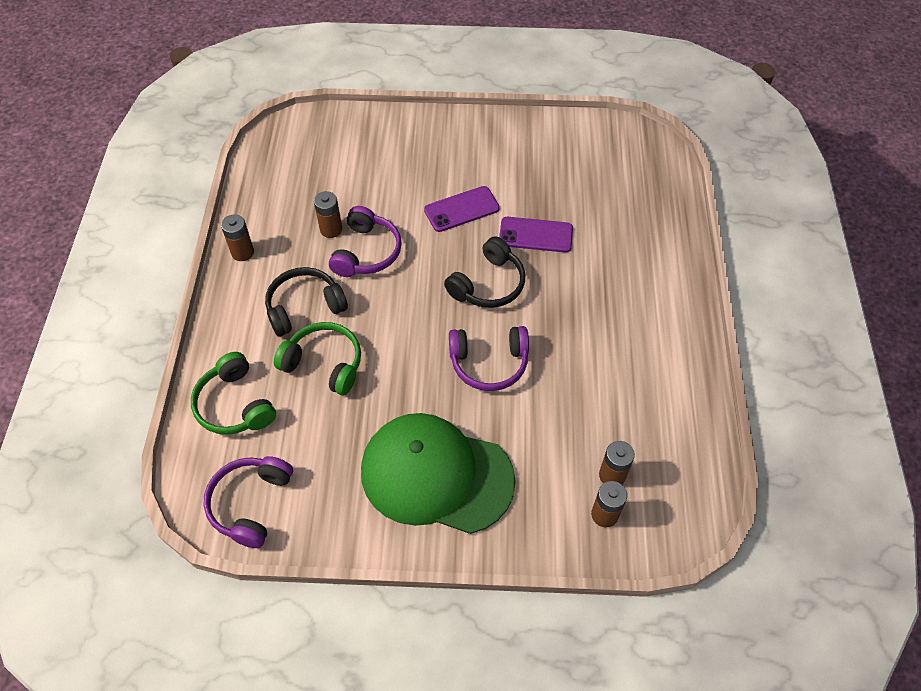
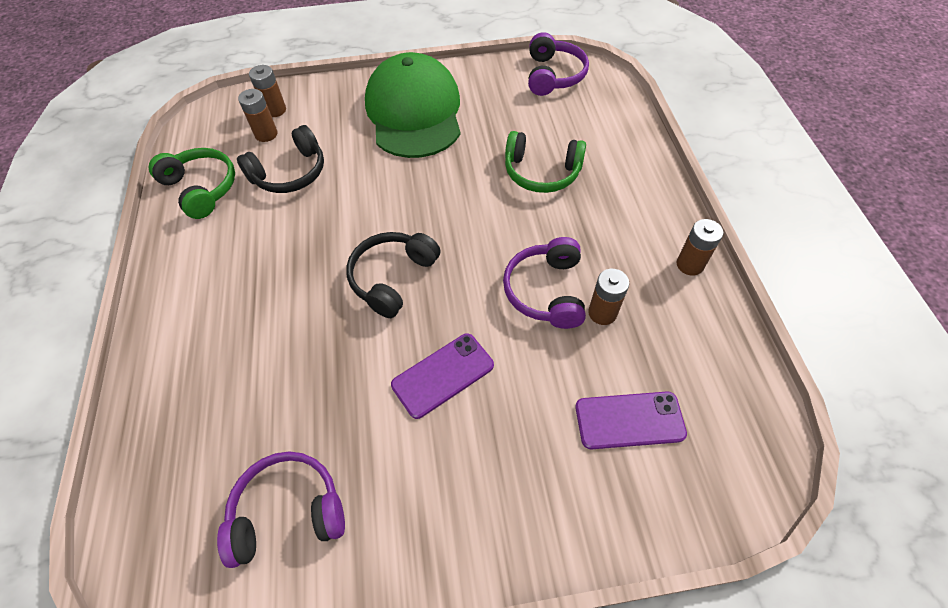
camera: 170 degrees right, 0 degrees up
green headphones [191,352,276,435] -> green headphones moved to [149,148,235,219]
black headphones [265,267,348,336] -> black headphones moved to [237,125,324,193]
green cap [361,413,516,534] -> green cap turned 105 degrees counterclockwise [365,52,461,158]
purple headphones [449,326,529,391] -> purple headphones moved to [217,451,345,568]
purple phone [499,217,573,253] -> purple phone moved to [575,392,687,449]

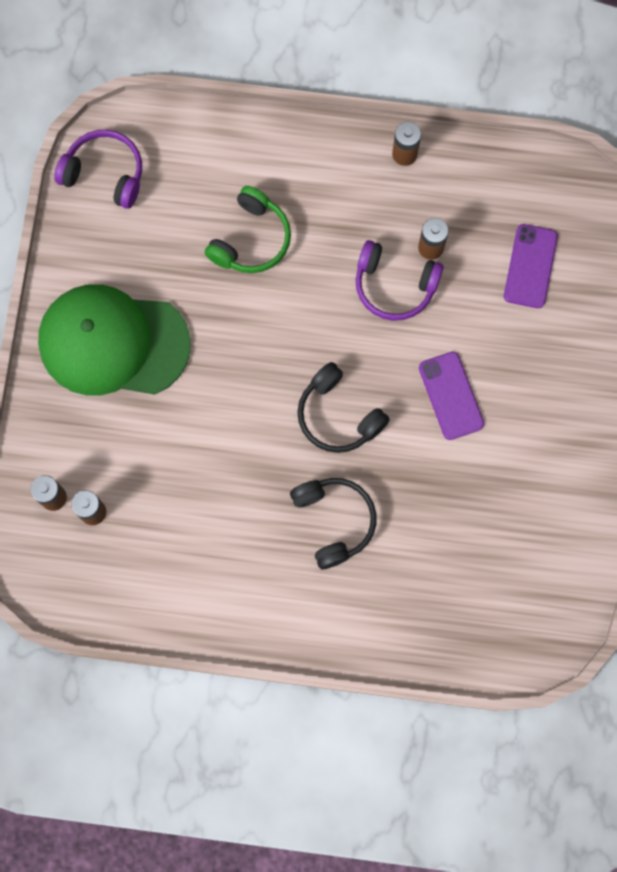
camera: 75 degrees left, 20 degrees up
green headphones [149,148,235,219] -> none
purple headphones [217,451,345,568] -> none
black headphones [237,125,324,193] -> black headphones moved to [290,478,377,569]

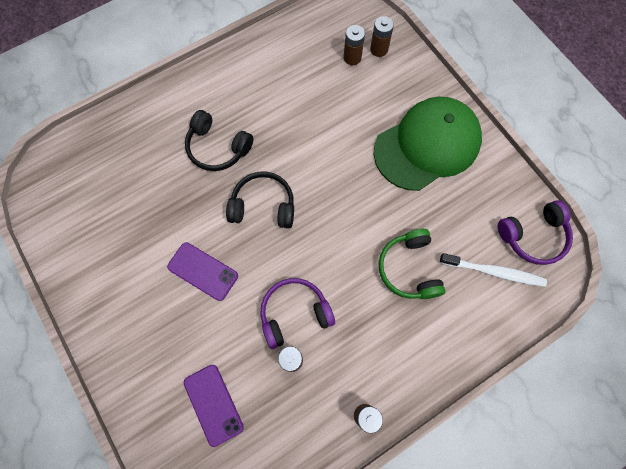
camera: 140 degrees right, 5 degrees down
none -> white toothbrush [439,253,547,287]

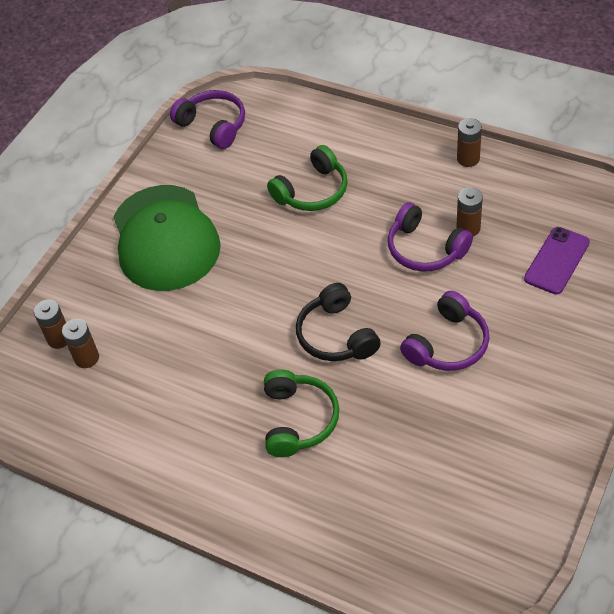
camera: 115 degrees left, 20 degrees down
purple phone [167,242,238,301] -> purple headphones [400,291,490,371]
black headphones [185,110,254,171] -> green headphones [264,369,339,457]
green cap [374,97,482,191] -> green cap turned 135 degrees counterclockwise [114,185,221,291]
white toothbrush [439,253,547,287] -> none

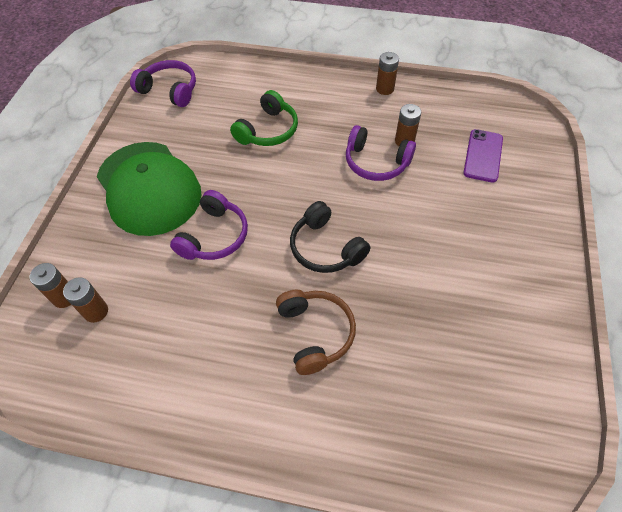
camera: 20 degrees left, 5 degrees up
green headphones [264,369,339,457] -> brown headphones [276,290,356,375]
purple headphones [400,291,490,371] -> purple headphones moved to [170,190,248,260]

